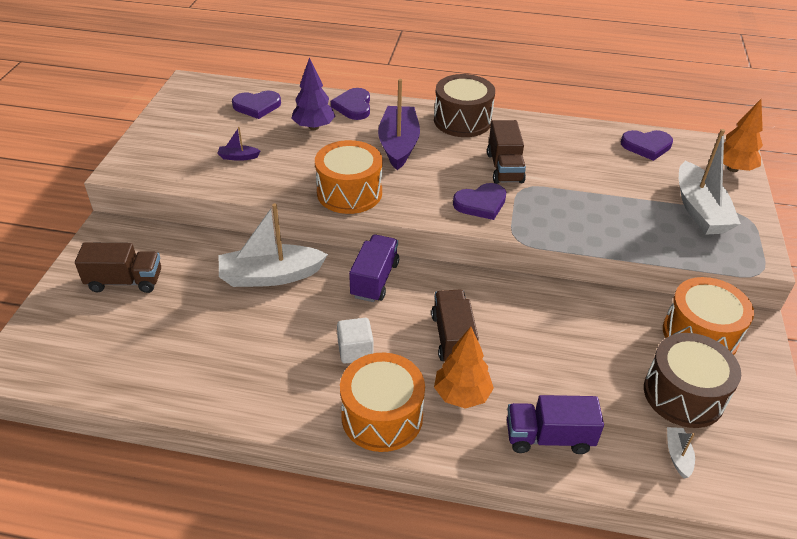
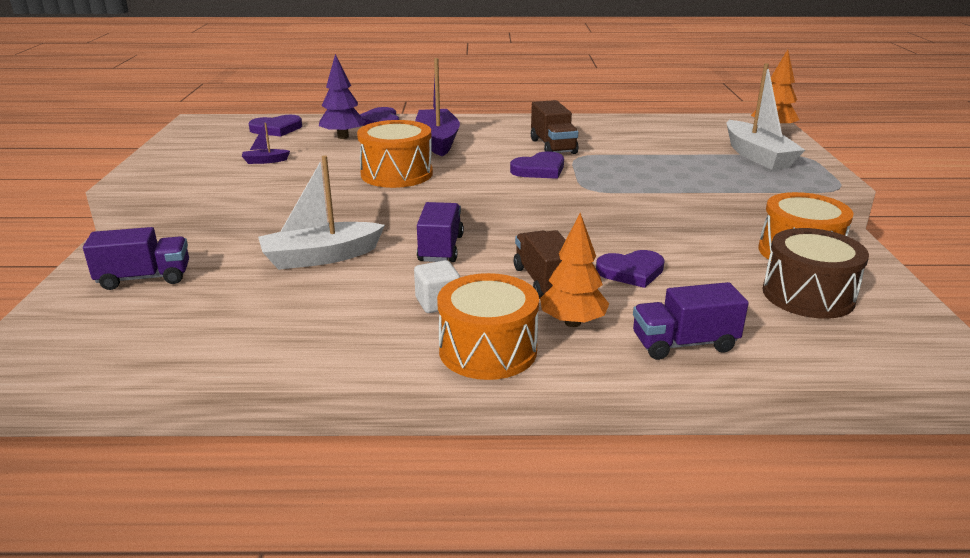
camera: 10 degrees left, 15 degrees down
brown truck [75,242,161,293] -> purple truck [83,227,189,290]
brown drum [434,74,495,137] -> none
purple heart [621,130,673,161] -> purple heart moved to [596,250,665,288]
white boat [667,427,695,478] -> none

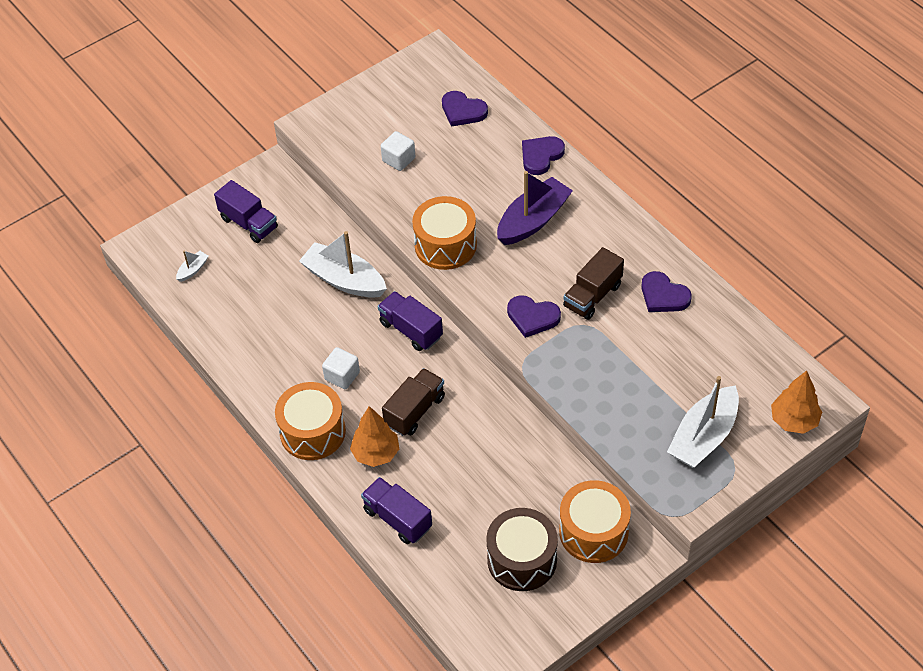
camera: 55 degrees right, 25 degrees up
purple boat [242,123,290,164] -> white cube [381,131,415,171]
purple tree [319,54,366,139] -> none
purple truck [417,202,464,262] -> purple truck turned 105 degrees counterclockwise [378,291,443,351]
purple heart [596,250,665,288] -> purple heart moved to [641,271,692,312]
none -> white boat [176,251,209,282]

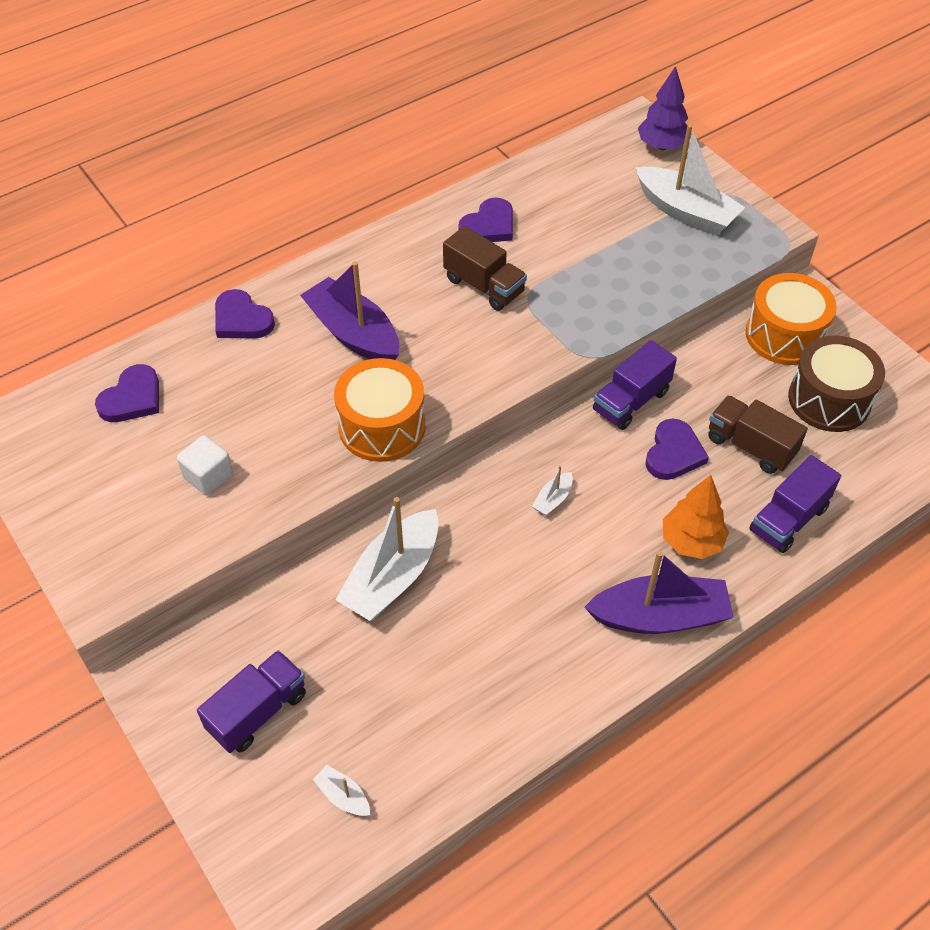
camera: 90 degrees left, 0 degrees up
orange drum [275,382,346,460] -> purple boat [584,551,734,634]
white cube [322,347,360,389] -> none
purple truck [378,291,443,351] -> purple truck moved to [593,340,677,430]
brown truck [382,368,445,436] -> brown truck moved to [708,395,808,474]
purple heart [507,295,561,338] -> purple heart moved to [646,418,709,480]
orange tree [771,371,822,434] -> purple tree [638,66,688,150]
none -> white boat [532,465,573,516]

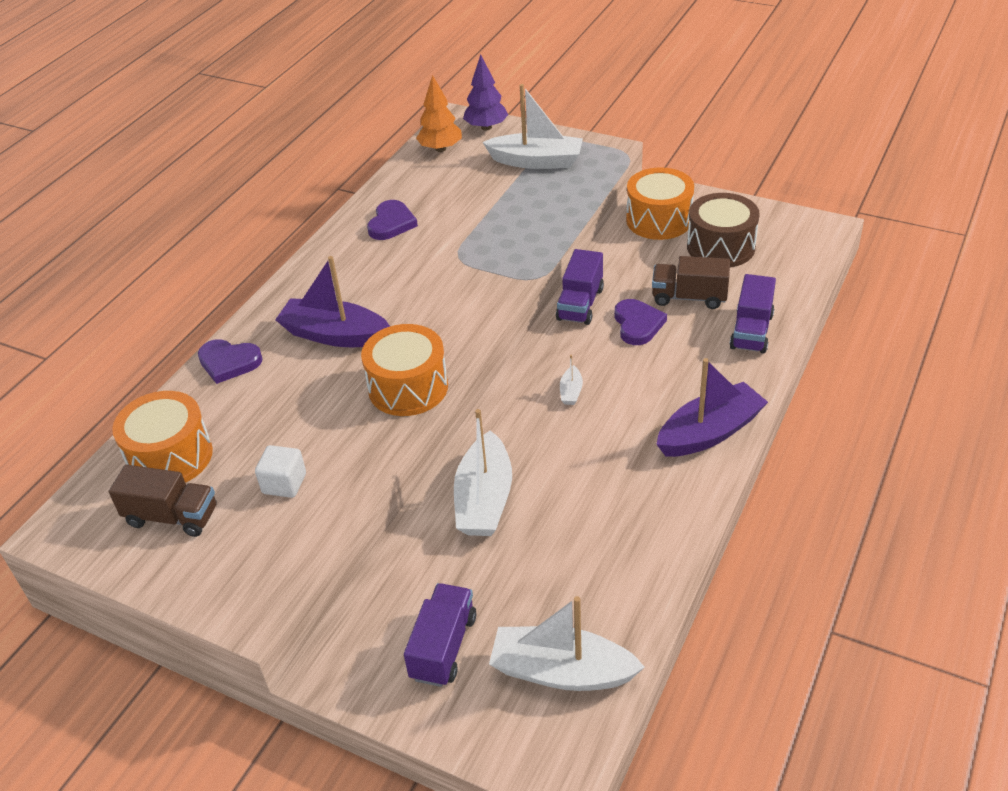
camera: 25 degrees left, 10 degrees down
purple heart [95,364,159,422] -> orange drum [112,391,213,483]
white boat [313,765,370,816] -> white boat [489,596,645,691], size x2.30
brown truck [443,226,527,311] -> brown truck moved to [109,465,217,537]
orange tree [663,475,729,559] -> orange tree moved to [416,75,462,152]

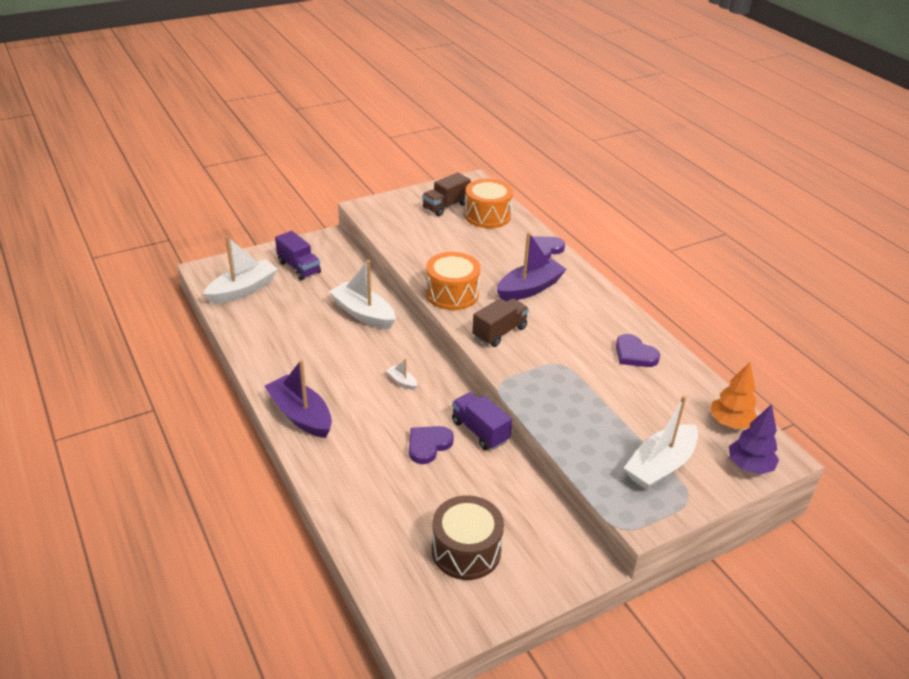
camera: 120 degrees right, 5 degrees down
white cube [255,445,306,498] -> none
purple heart [615,299,667,345] -> purple heart turned 105 degrees clockwise [409,426,454,464]
orange drum [626,167,694,240] -> none
brown truck [652,256,730,309] -> brown truck moved to [472,298,529,347]
purple boat [656,358,768,457] -> purple boat turned 135 degrees clockwise [264,359,332,438]
purple truck [729,274,776,354] -> none

